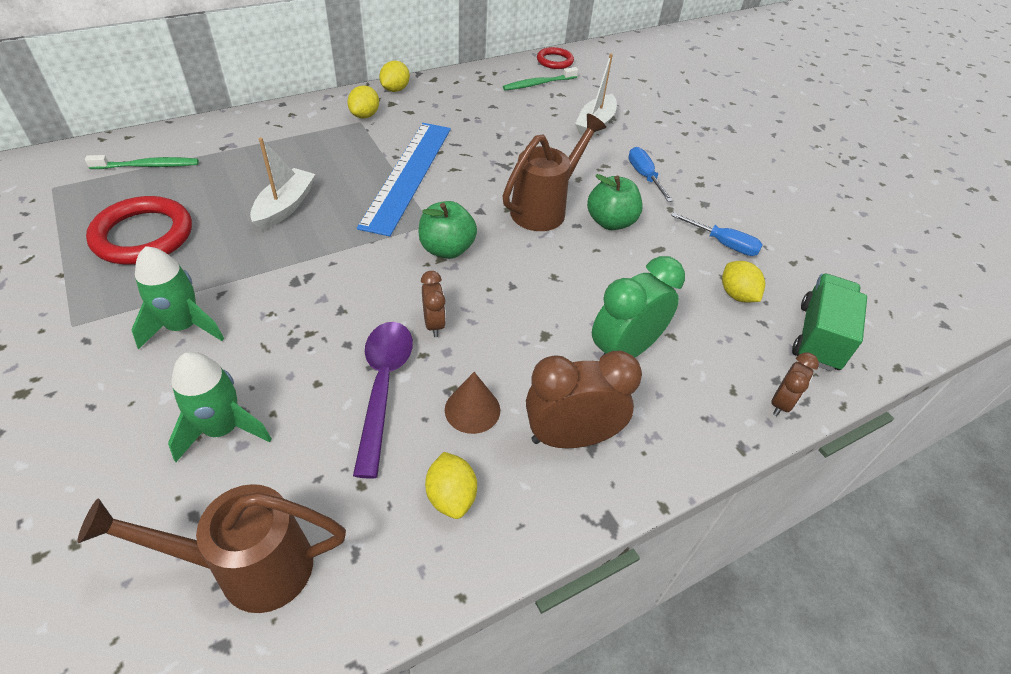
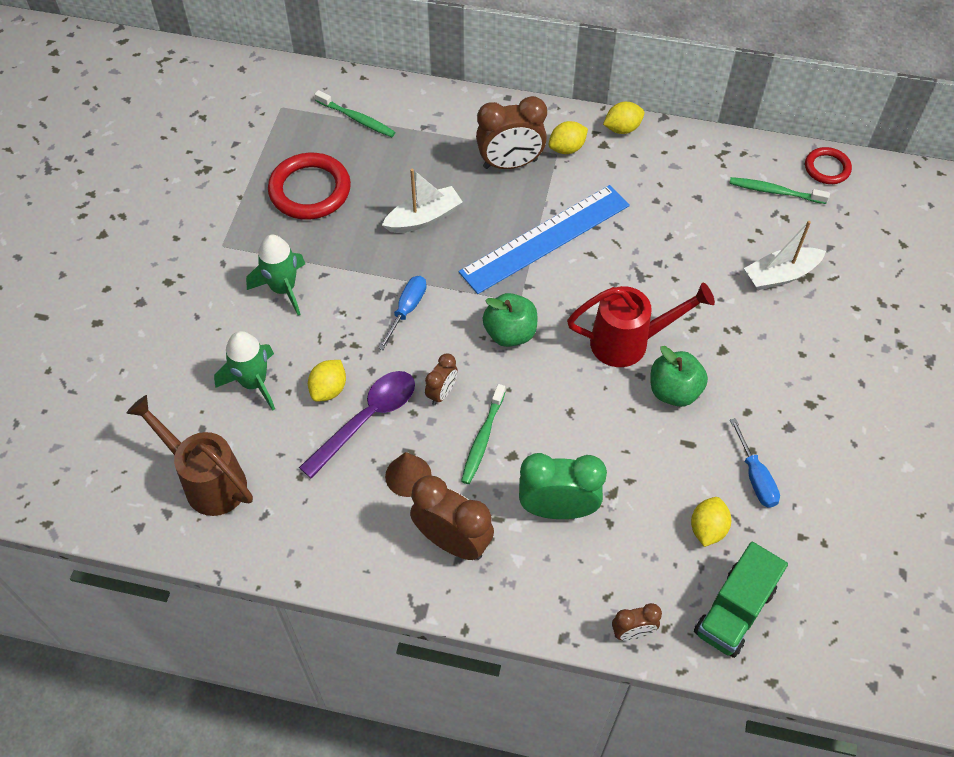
camera: 45 degrees right, 10 degrees up
yellow lemon [425,452,477,519] -> yellow lemon moved to [308,360,346,402]
brown watering can [503,114,606,231] -> red watering can [567,283,715,367]
blue screwdriver [628,147,673,202] -> blue screwdriver moved to [378,276,427,350]
green truck [792,273,867,371] -> green truck turned 150 degrees clockwise [694,542,788,658]
none -> green toothbrush [461,384,506,484]
none -> brown clock [476,96,547,169]

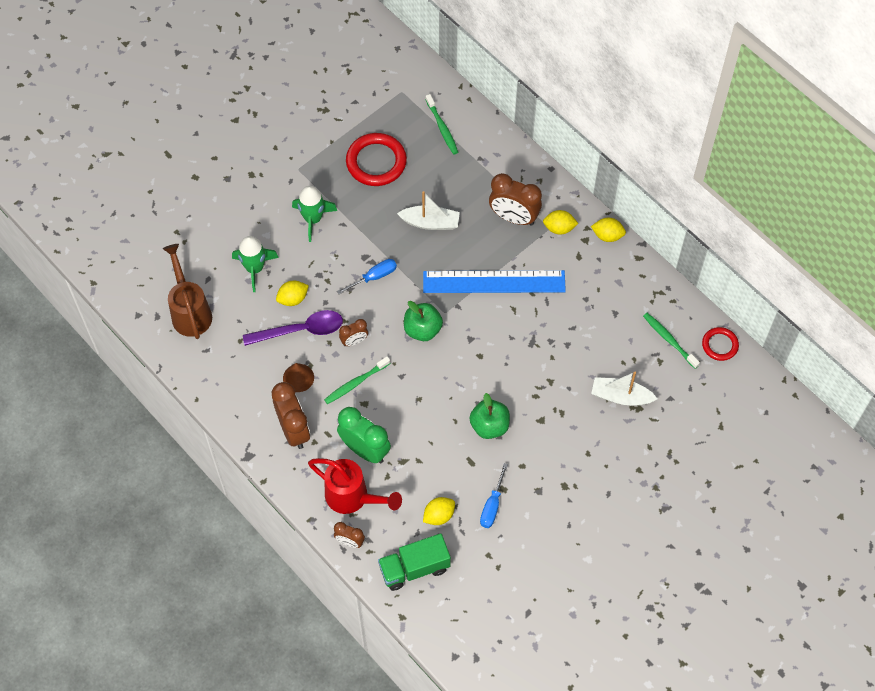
camera: 35 degrees right, 5 degrees up
red watering can [567,283,715,367] -> red watering can moved to [308,458,402,514]

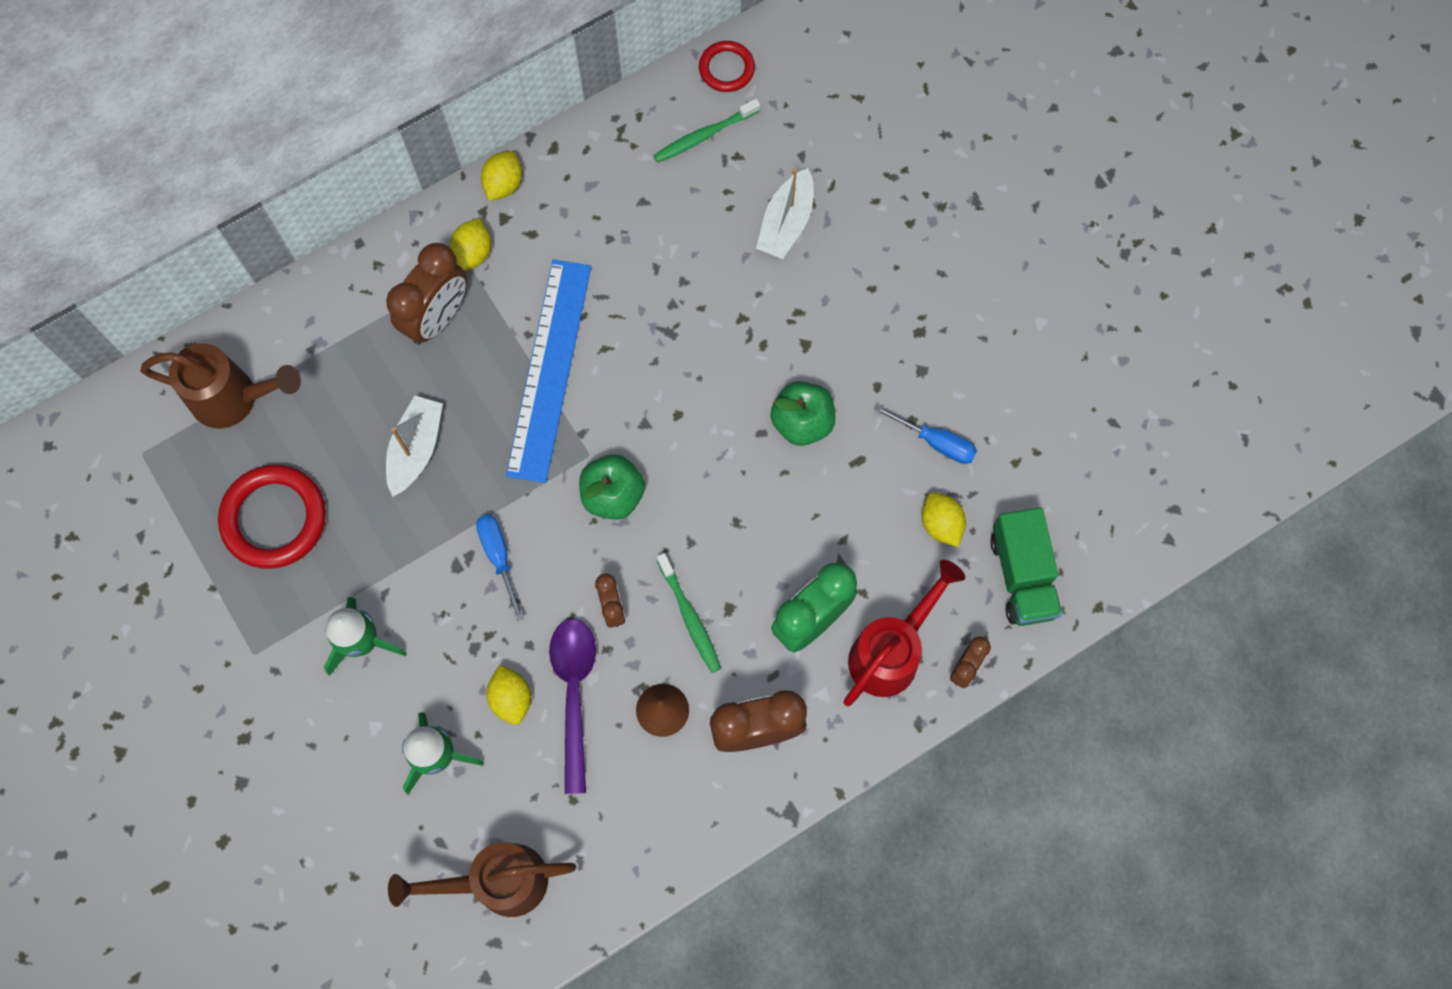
camera: 80 degrees left, 10 degrees up
green toothbrush [426,94,458,154] -> brown watering can [140,343,301,429]

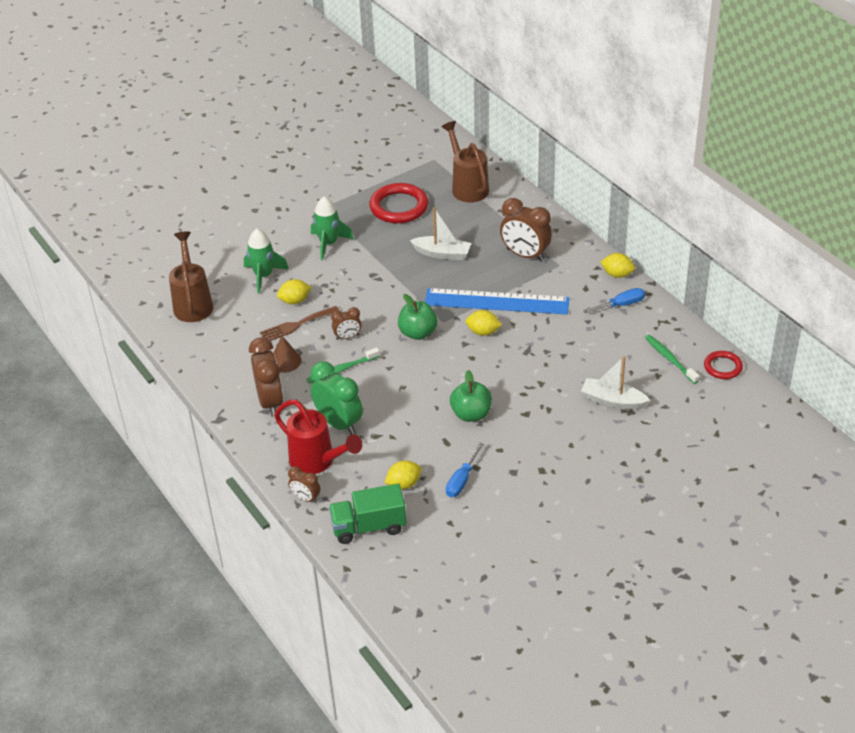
camera: 90 degrees right, 30 degrees down
brown watering can [140,343,301,429] -> brown watering can turned 150 degrees clockwise [441,121,489,203]
yellow lemon [450,218,491,270] -> yellow lemon moved to [466,310,502,336]
blue screwdriver [476,514,524,621] -> blue screwdriver moved to [583,288,645,313]
purple spoon [549,619,596,794] -> brown fork [260,306,340,341]

